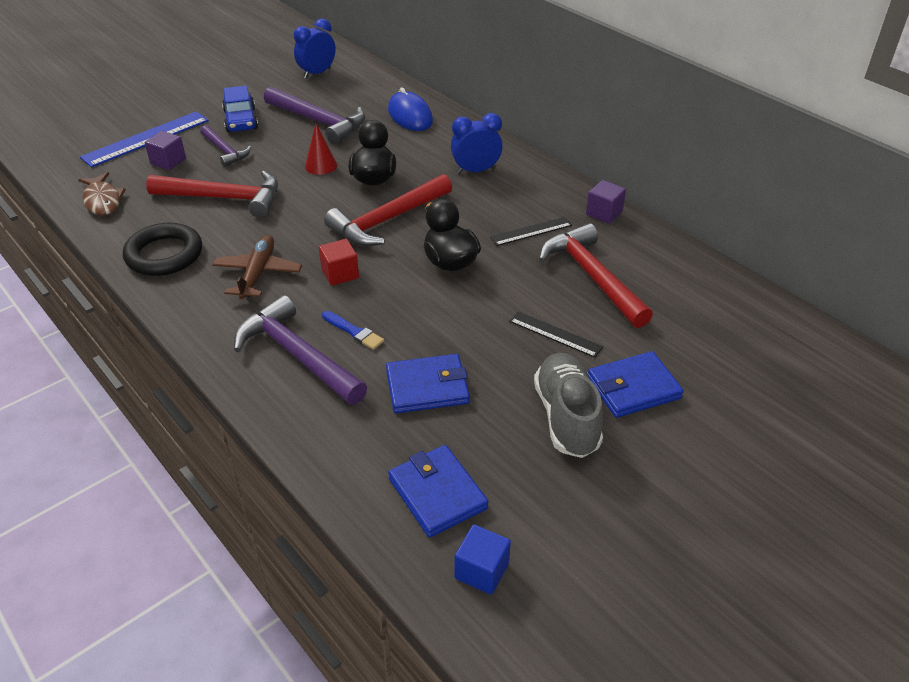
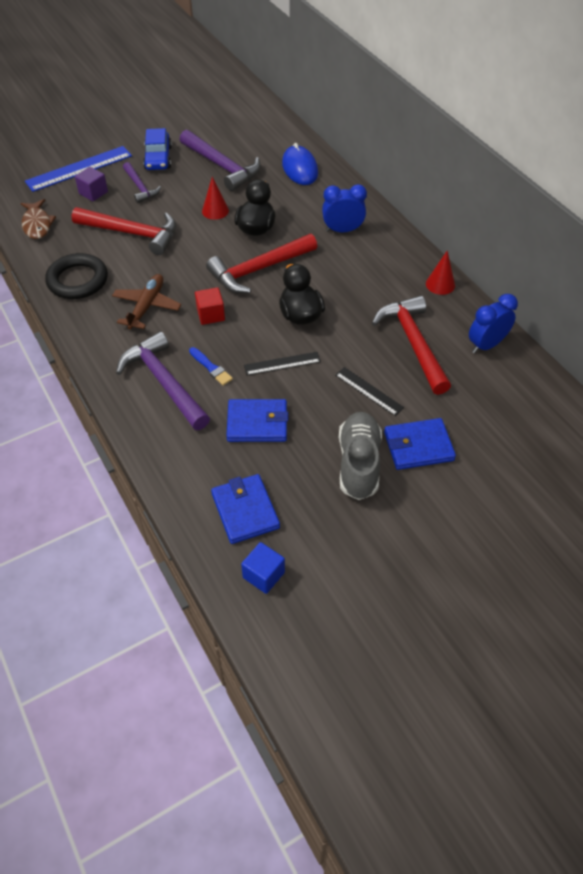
camera: 10 degrees right, 10 degrees up
blue clock [294,19,336,79] -> blue clock moved to [469,294,518,354]
black ruler [490,217,572,246] -> black ruler moved to [244,352,321,375]
purple cube [586,180,626,224] -> red cone [426,250,455,295]

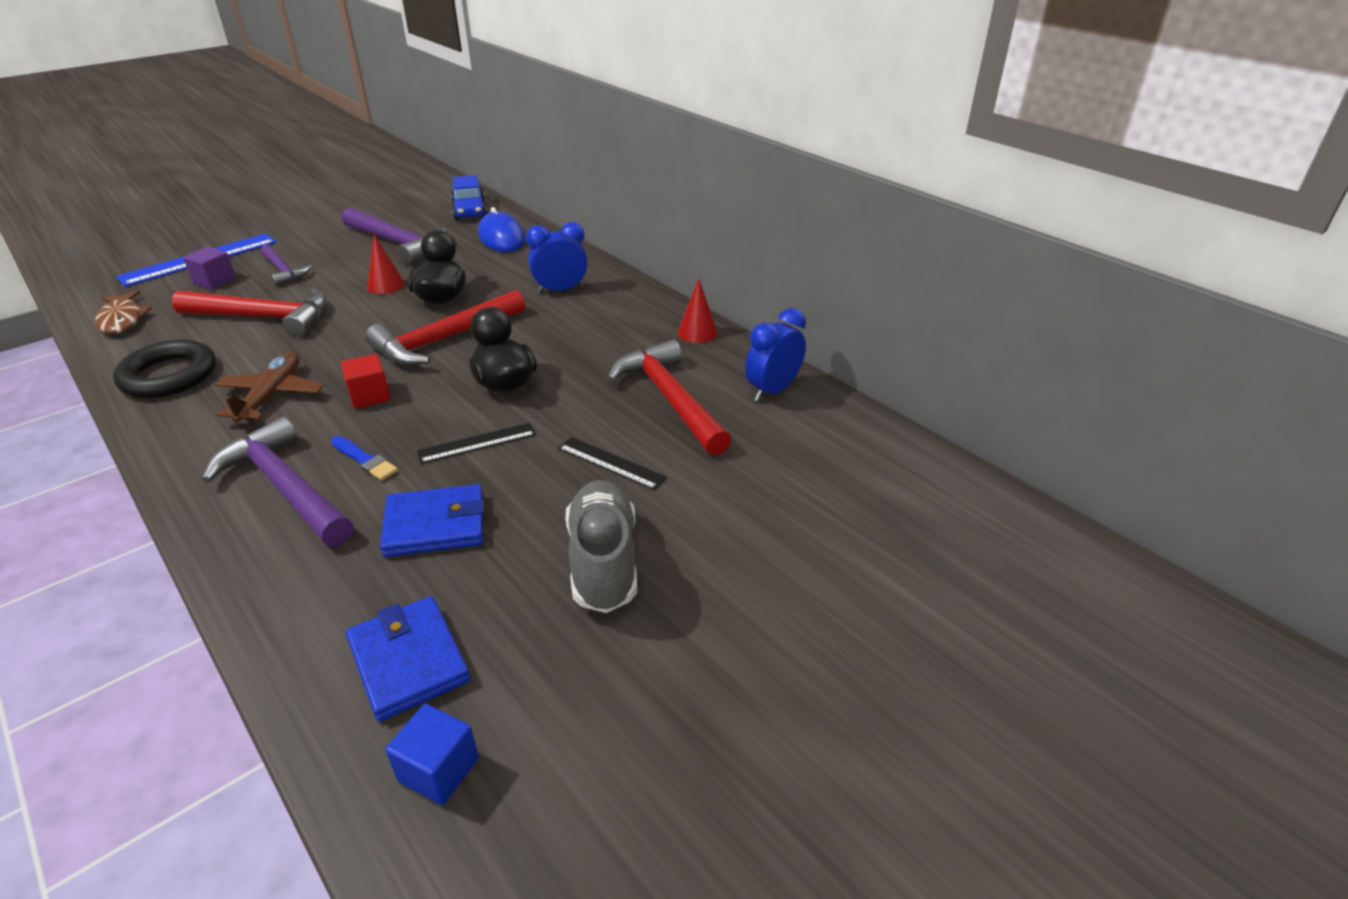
camera: 10 degrees left, 15 degrees down
blue car [143,128,172,170] -> blue car moved to [451,175,487,220]
blue wallet [384,418,456,470] -> none

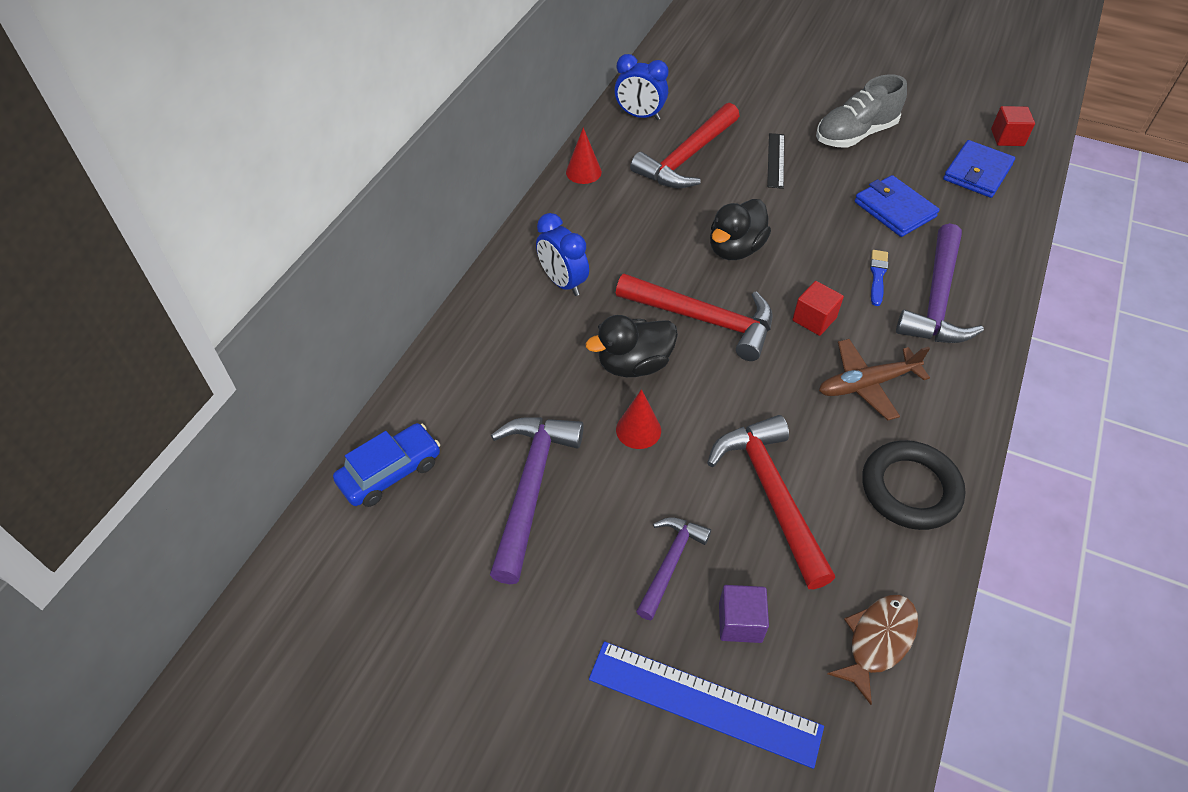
camera: 115 degrees left, 15 degrees up
blue cube [385,704,479,805] -> red cube [991,106,1035,146]
black ruler [417,423,536,464] -> none
blue mouse [478,207,526,252] -> none

